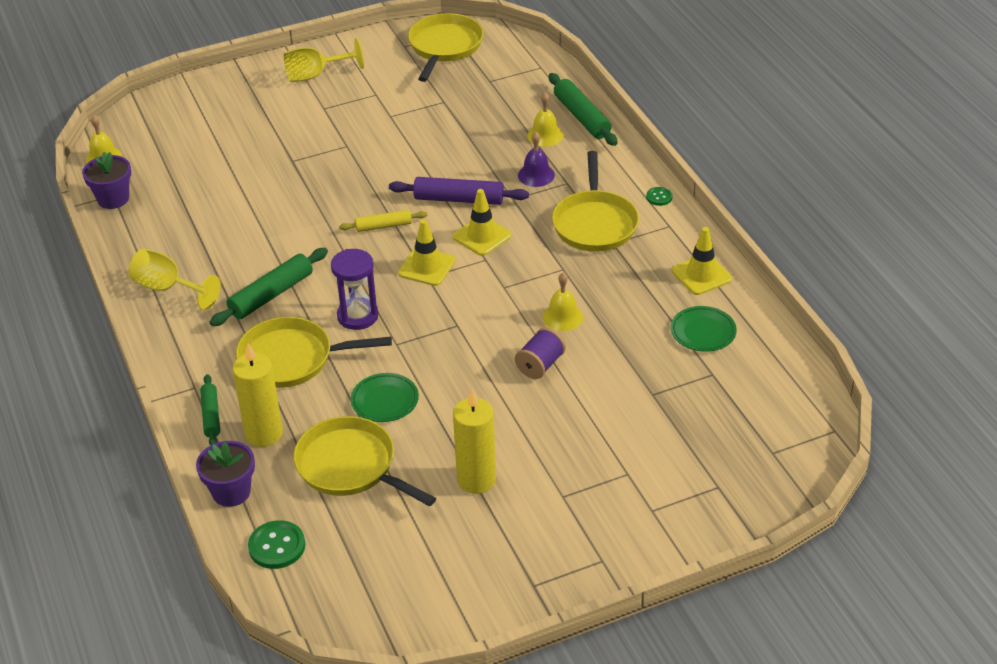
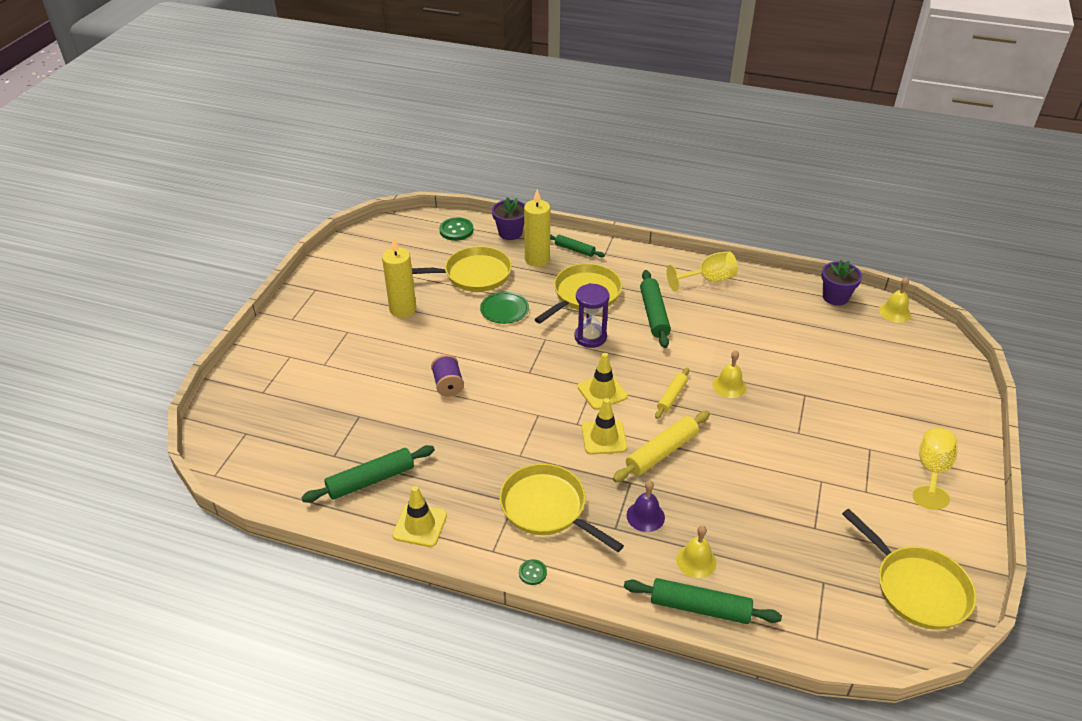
camera: 130 degrees right, 0 degrees up
purple rolling pin [389,177,529,205] -> yellow rolling pin [613,411,710,482]
yellow bell [543,273,583,331] -> yellow bell moved to [712,350,746,398]
green plate [671,306,737,352] -> green rolling pin [301,445,435,503]

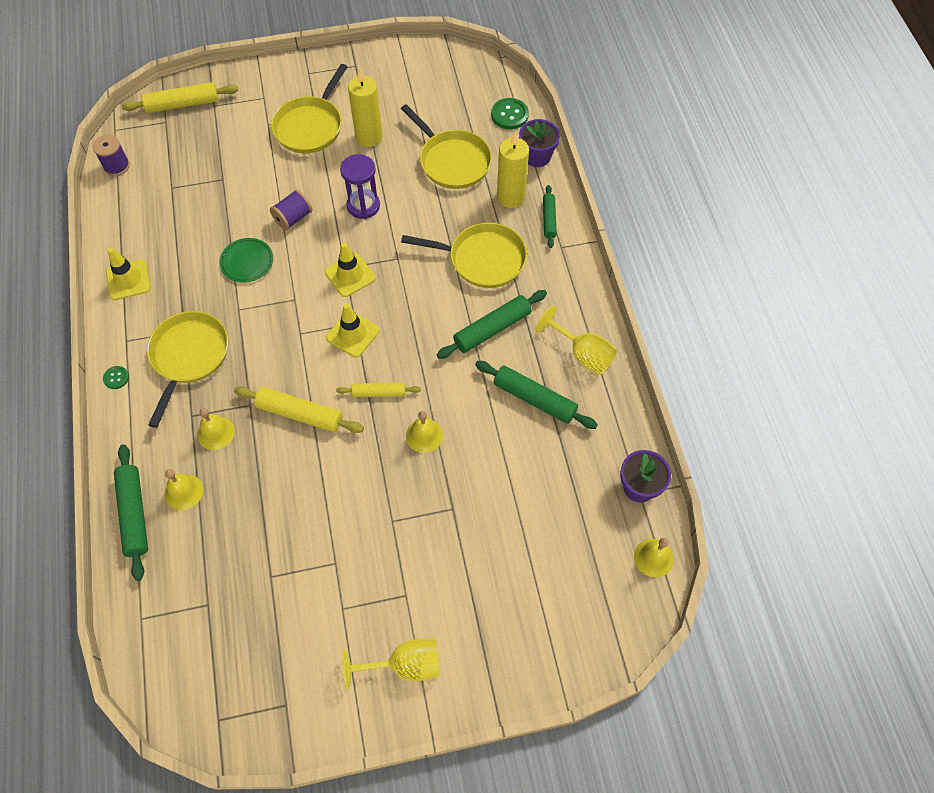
camera: 60 degrees right, 20 degrees up
green rolling pin [301,445,435,503] -> green rolling pin moved to [475,361,598,429]
green plate [480,292,529,324] -> green plate moved to [219,238,273,282]
purple hourglass [575,283,610,348] -> purple hourglass moved to [340,154,380,219]
yellow traffic cone [582,398,627,455] -> yellow traffic cone moved to [325,243,376,297]
purple bell [627,480,665,532] -> yellow bell [197,408,235,450]
yellow pan [842,509,976,630] -> yellow pan moved to [271,64,348,154]
none -> purple spool [92,135,130,176]
none -> yellow rolling pin [122,82,238,113]

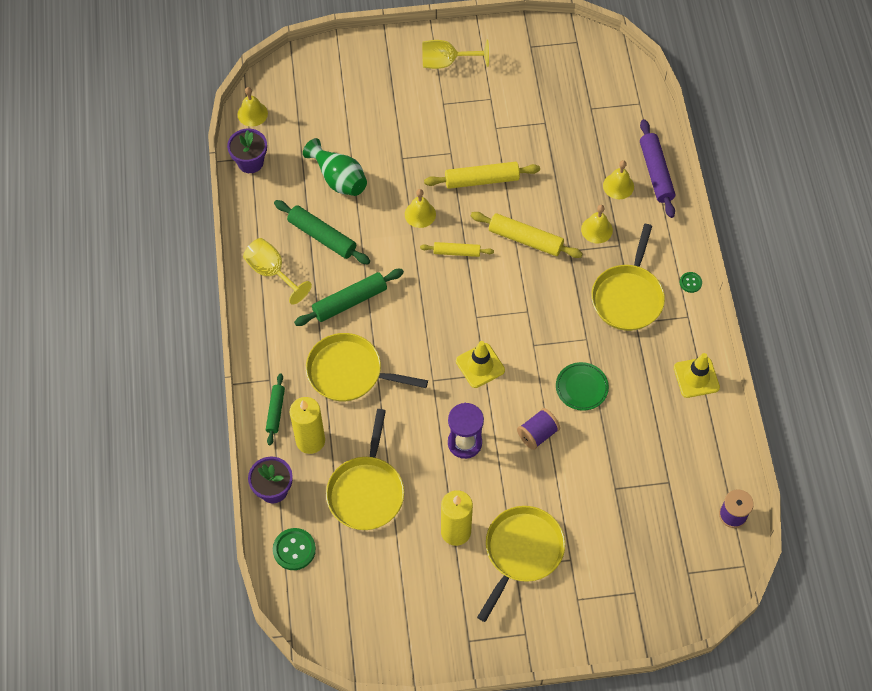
camera: 175 degrees left, 0 degrees up
green rolling pin [114,444,148,581] -> purple rolling pin [640,119,675,218]
yellow rolling pin [122,82,238,113] -> yellow rolling pin moved to [424,162,540,189]
yellow traffic cone [326,303,379,358] -> none
yellow pan [401,104,492,189] -> yellow pan turned 135 degrees counterclockwise [326,409,404,530]
none -> green vase [303,138,367,196]

